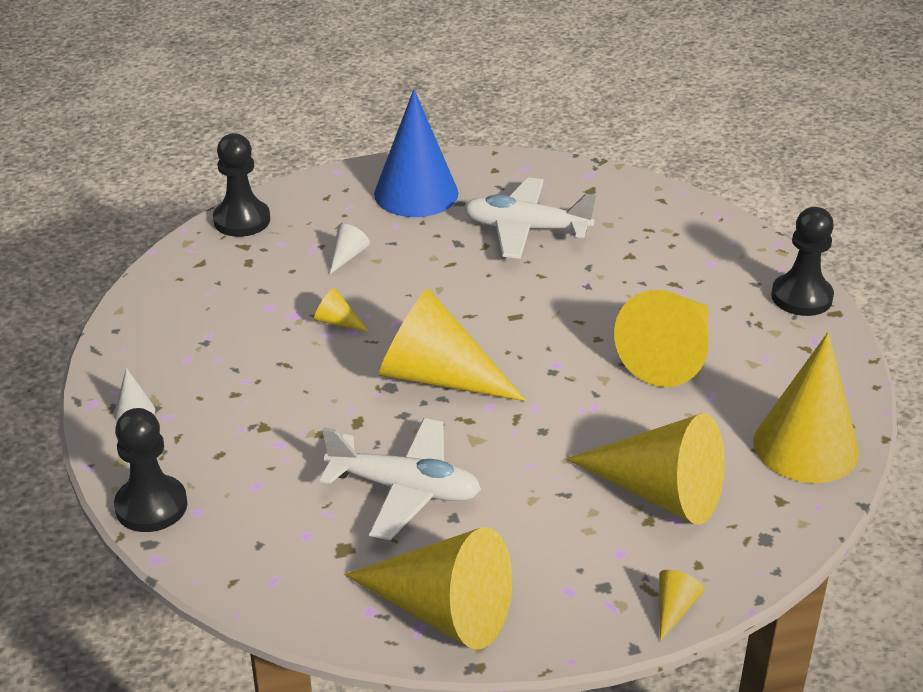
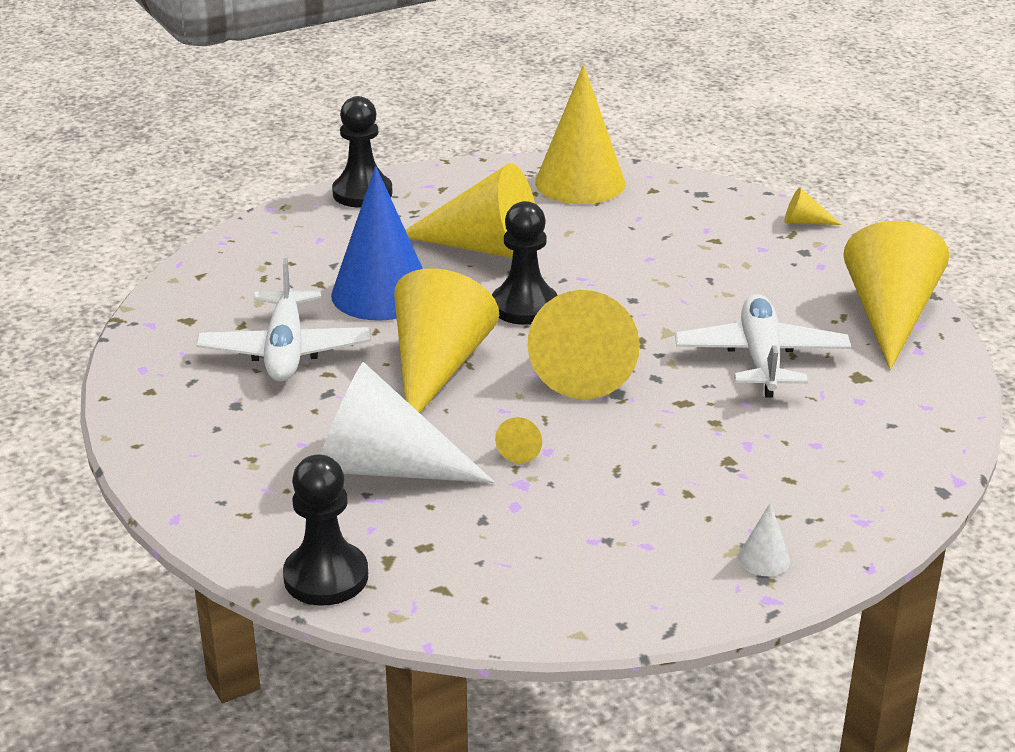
camera: 105 degrees left, 5 degrees down
black pawn [114,408,187,532] -> black pawn moved to [492,201,558,325]
white cone [330,224,370,274] -> white cone [321,362,495,483], size x2.47
blue cone [374,89,458,217] -> blue cone moved to [331,166,423,321]
yellow cone [566,413,725,525] -> yellow cone moved to [394,268,499,413]

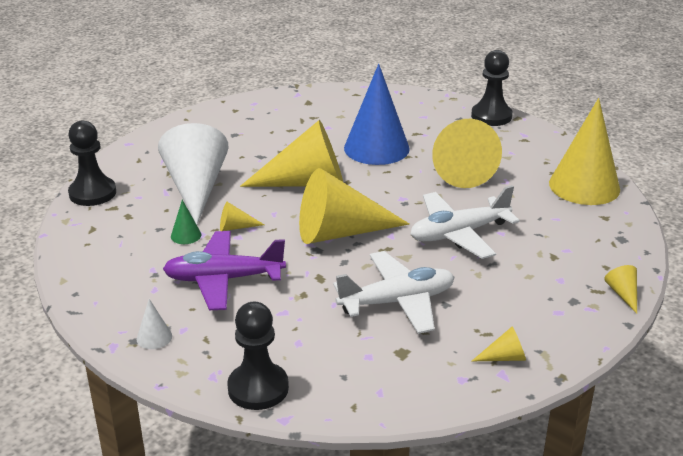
camera: 70 degrees right, 0 degrees up
white plane [196,258,371,381] -> white plane moved to [410,185,520,259]
black pawn [492,201,558,325] -> black pawn moved to [227,302,289,410]
yellow cone [843,221,949,370] -> yellow cone [472,326,526,361], size x0.41
none -> purple plane [163,231,286,310]
none -> green cone [171,200,201,244]

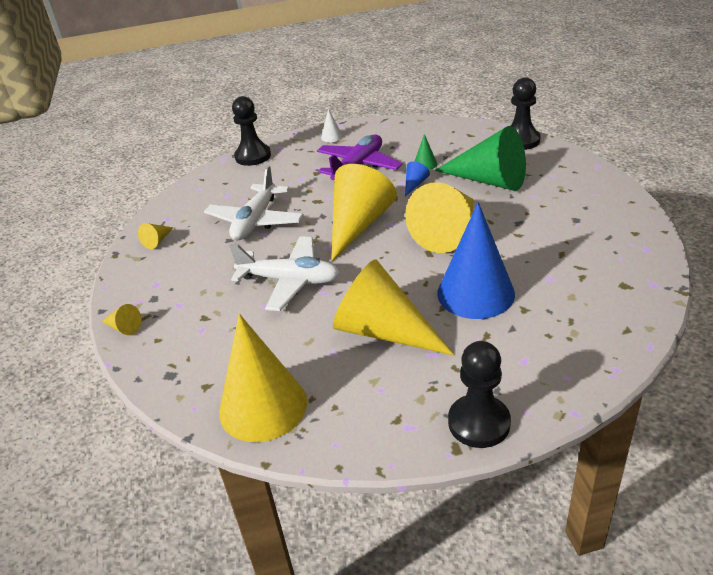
camera: 130 degrees right, 5 degrees up
white cone [158,123,229,225] -> green cone [435,126,526,191]
yellow cone [220,202,264,231] -> blue cone [405,161,430,196]
white plane [410,185,520,259] -> white plane turned 90 degrees clockwise [229,236,340,311]

